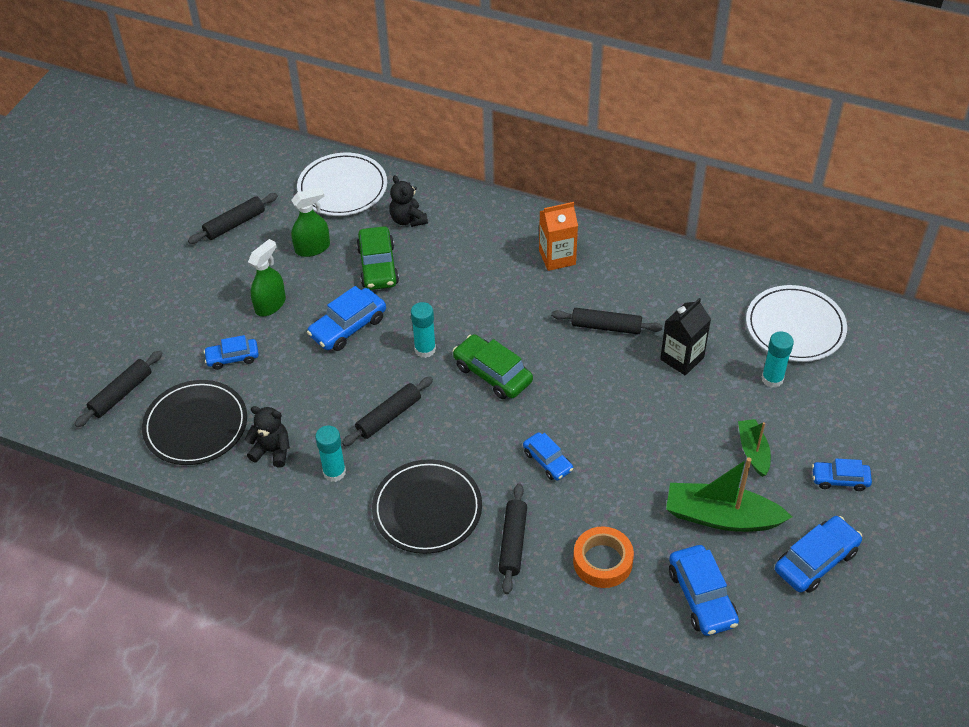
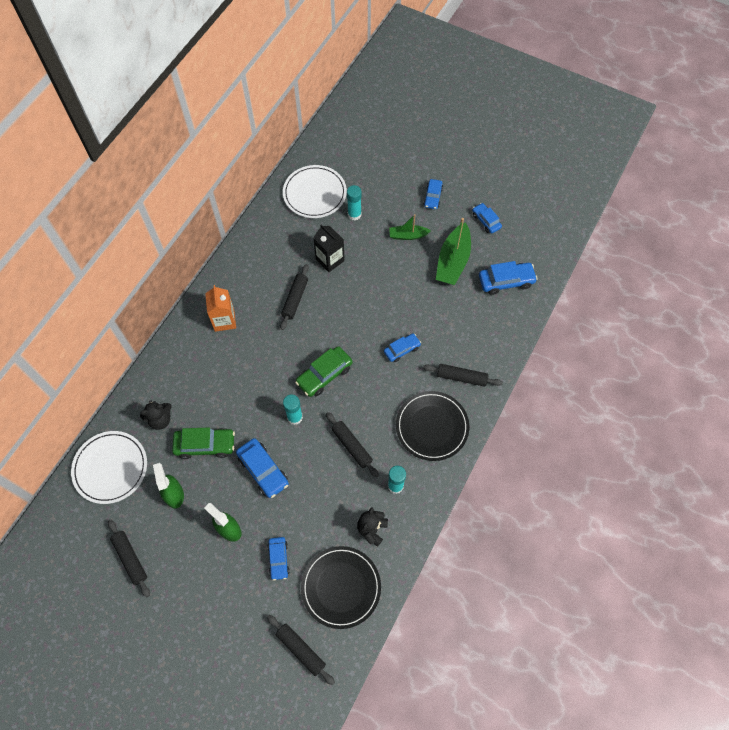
camera: 85 degrees left, 15 degrees up
orange tape [573,526,634,588] -> none
blue car [775,516,862,593] -> blue car [472,203,502,234], size x0.64

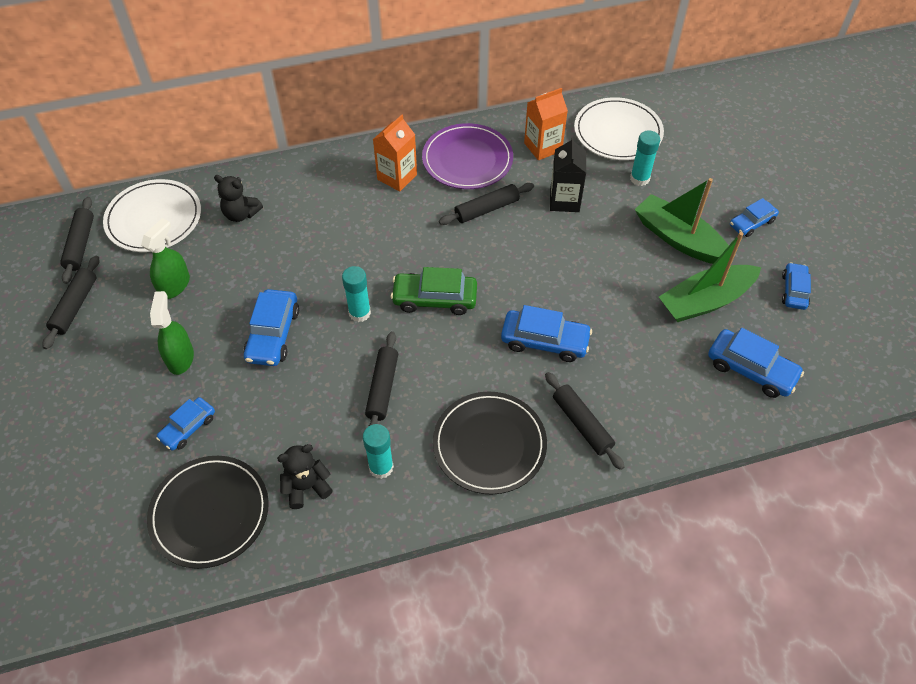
camera: 45 degrees right, 10 degrees down
green car [172,427,235,459] -> none
black rolling pin [267,615,335,685] -> black rolling pin moved to [60,197,94,284]
blue car [384,333,421,362] -> blue car [501,305,592,362], size x1.56
green boat [389,214,431,240] -> green boat [635,178,729,264], size x1.74
none -> purple plate [422,123,513,189]
none -> orange carton [524,88,568,160]

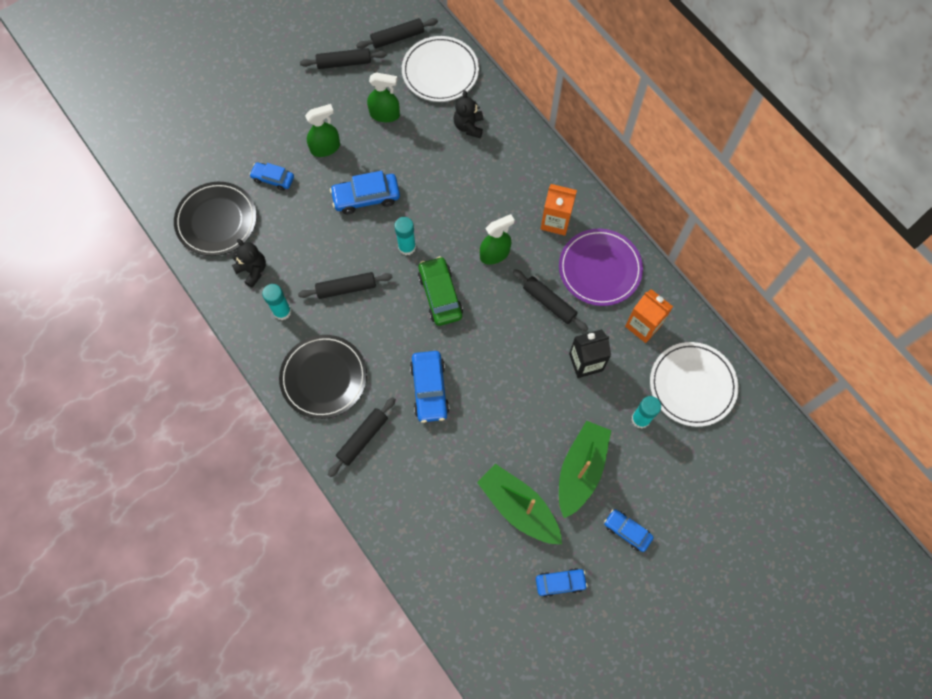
camera: 70 degrees right, 15 degrees up
blue car [708,328,804,398] -> none
none -> green spray bottle [480,214,515,265]

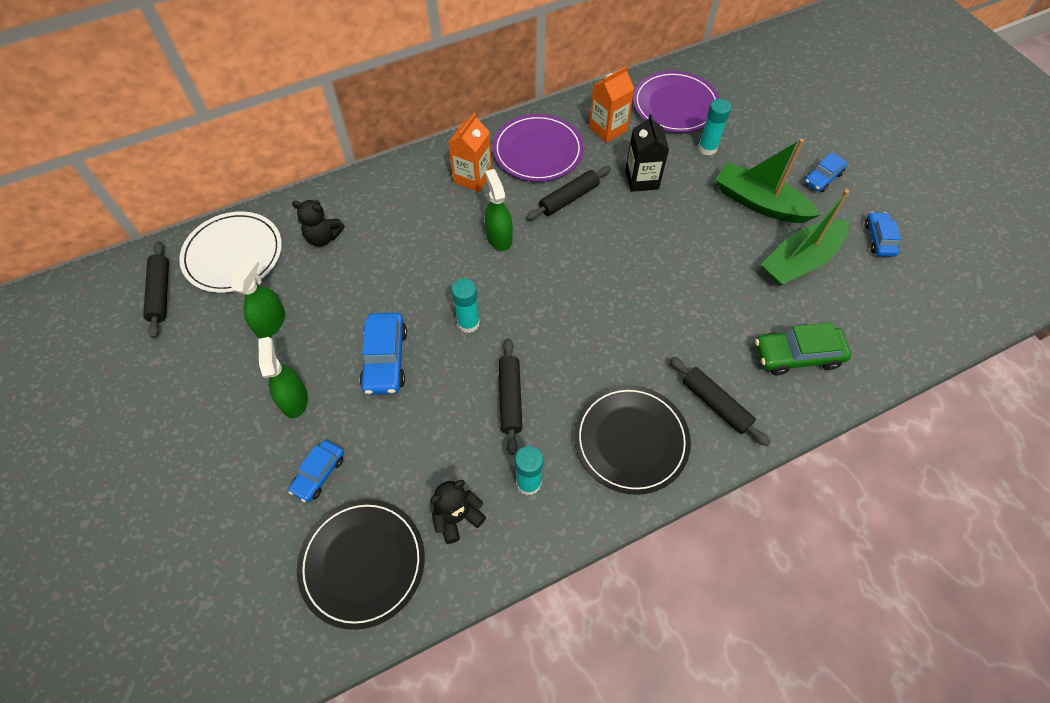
camera: 80 degrees left, 10 degrees down
black rolling pin [300,48,387,69] -> none
blue car [410,351,450,423] -> none
green car [418,256,463,326] -> green car moved to [755,322,851,375]
white plate [650,342,738,427] -> purple plate [633,71,720,133]

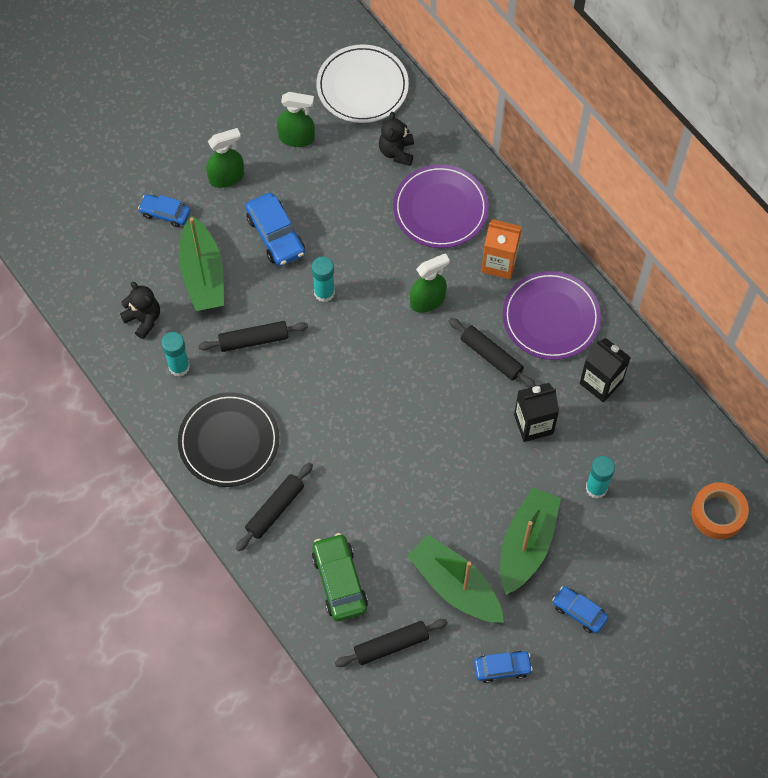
camera: 80 degrees right, 5 degrees up
black rolling pin [143,241,169,338] -> black rolling pin moved to [335,619,448,667]
black plate [297,499,425,630] -> none
blue car [359,312,407,395] -> blue car turned 105 degrees counterclockwise [245,193,305,266]
orange carton [589,66,635,143] -> black carton [580,338,631,402]
purple plate [633,71,720,133] -> purple plate moved to [393,164,489,248]
none -> green boat [179,215,224,311]
none -> orange tape [691,482,749,539]

